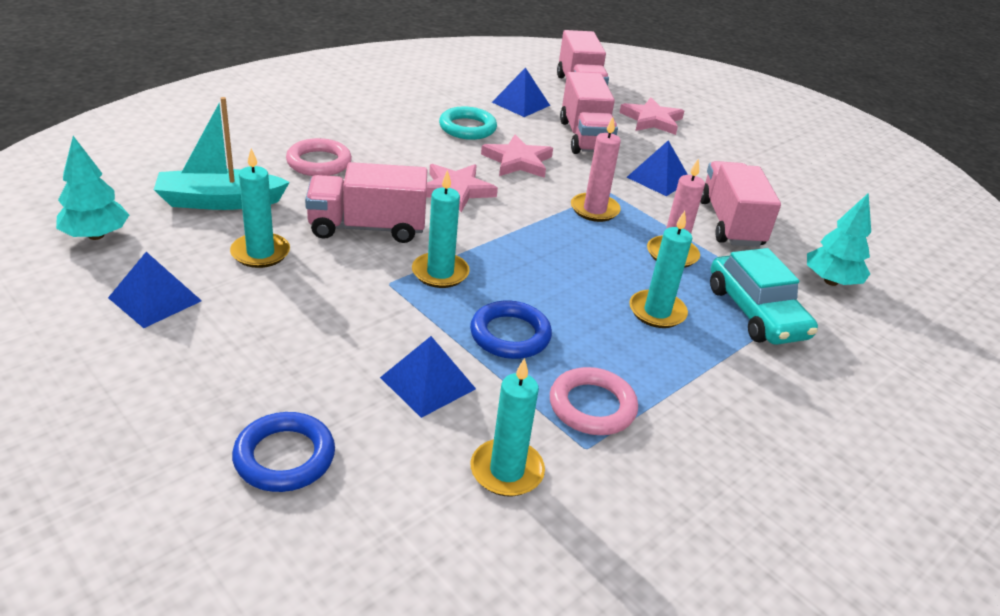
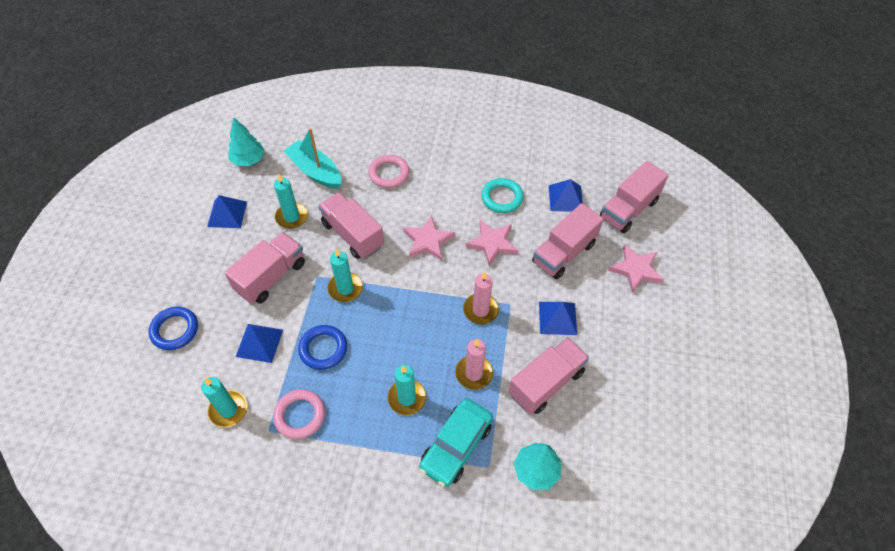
camera: 55 degrees right, 20 degrees up
none -> pink truck [225,232,305,304]

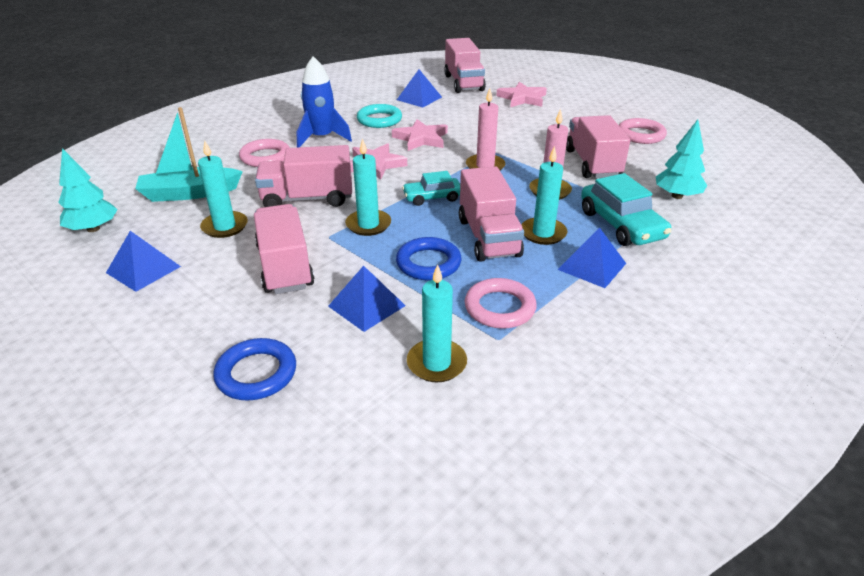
camera: 55 degrees left, 20 degrees down
pink truck [532,203,604,279] -> pink truck moved to [459,166,524,262]
blue pyramid [539,302,577,335] -> blue pyramid moved to [557,227,626,288]
none -> blue rocket [297,56,352,148]
none -> turquoise car [402,171,460,206]
none -> pink ring [619,118,667,144]

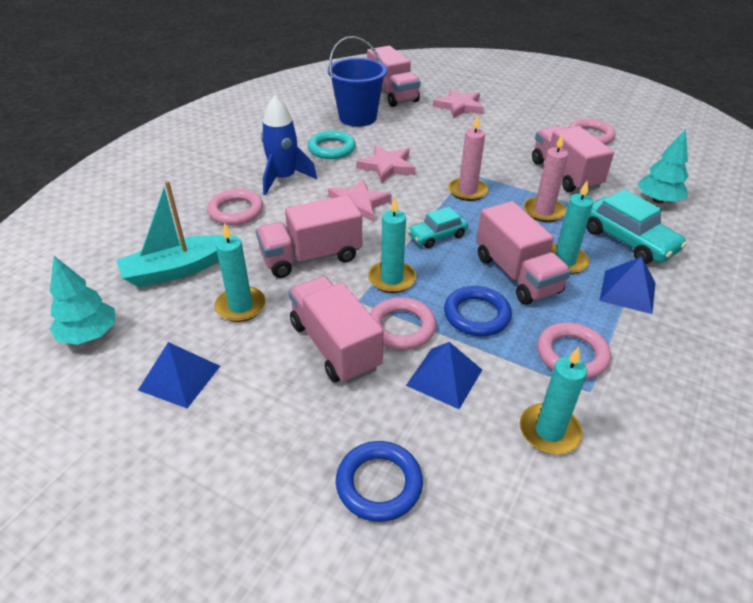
camera: 15 degrees left, 5 degrees up
blue pyramid [397,69,442,107] -> blue bucket [327,36,387,127]
none -> pink ring [370,297,436,350]

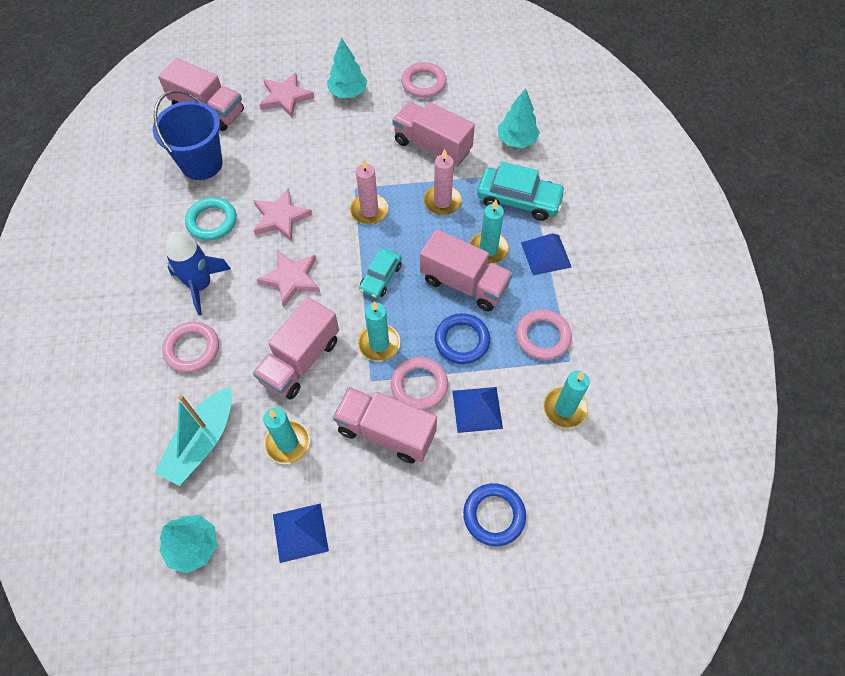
camera: 35 degrees left, 20 degrees up
none -> turquoise tree [327,38,367,98]

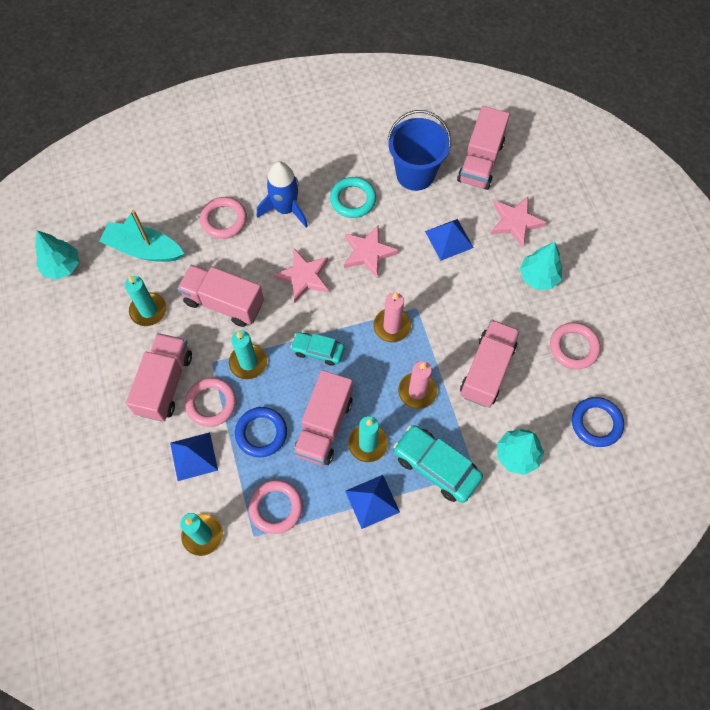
camera: 80 degrees right, 5 degrees up
blue pyramid [273,503,329,563] -> blue pyramid moved to [425,219,474,261]
blue ring [463,483,526,546] -> blue ring moved to [572,397,624,447]
turquoise car [477,162,566,221] -> turquoise car turned 120 degrees clockwise [393,425,483,503]

